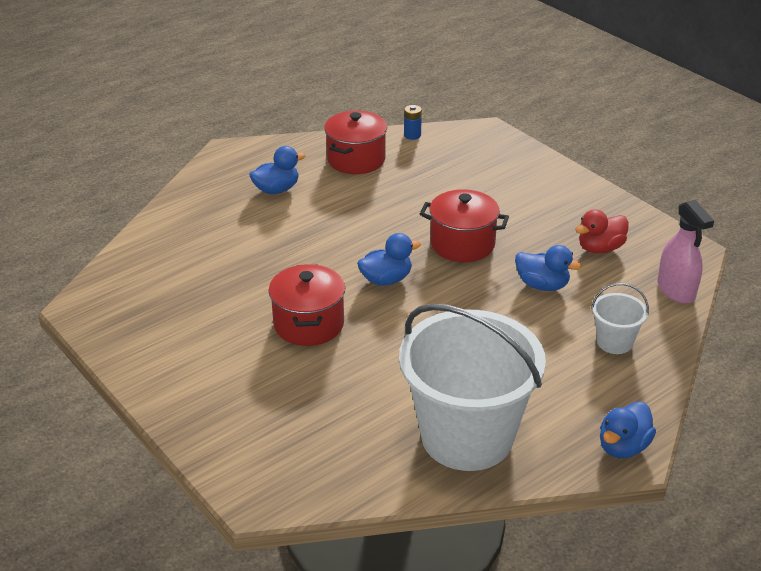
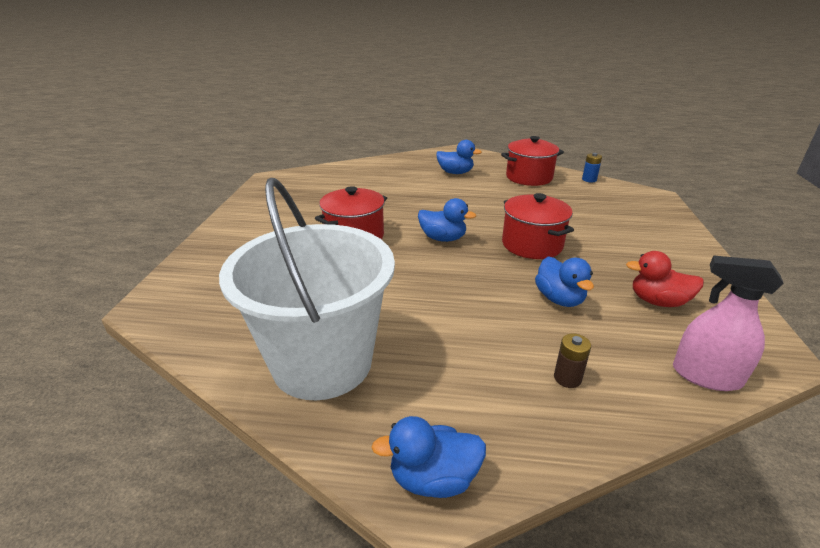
camera: 45 degrees right, 5 degrees down
white bucket [591,283,649,354] -> brown battery [554,333,591,388]
pink spray bottle [658,200,714,304] -> pink spray bottle turned 90 degrees clockwise [673,255,784,391]

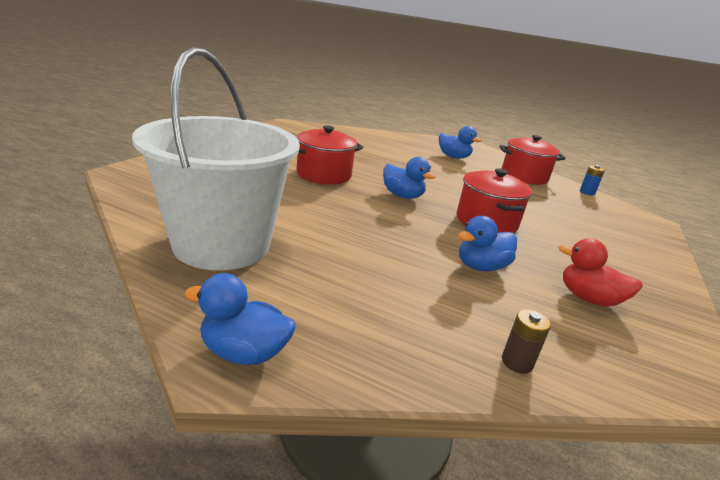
camera: 15 degrees right, 5 degrees down
blue duck [535,256,594,307] -> blue duck turned 60 degrees clockwise [458,216,517,271]
brown battery [554,333,591,388] -> brown battery moved to [502,309,551,374]
pink spray bottle [673,255,784,391] -> none

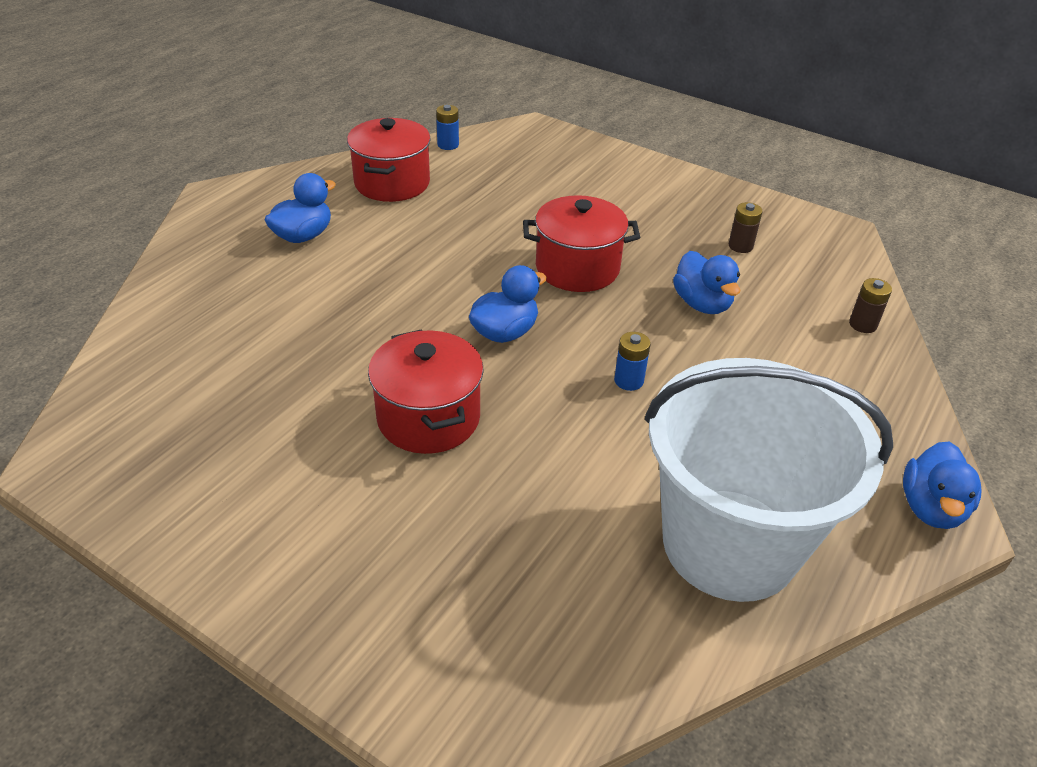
camera: 80 degrees left, 15 degrees up
red duck [559,238,643,307] -> brown battery [729,202,763,253]
none -> blue battery [614,332,651,391]

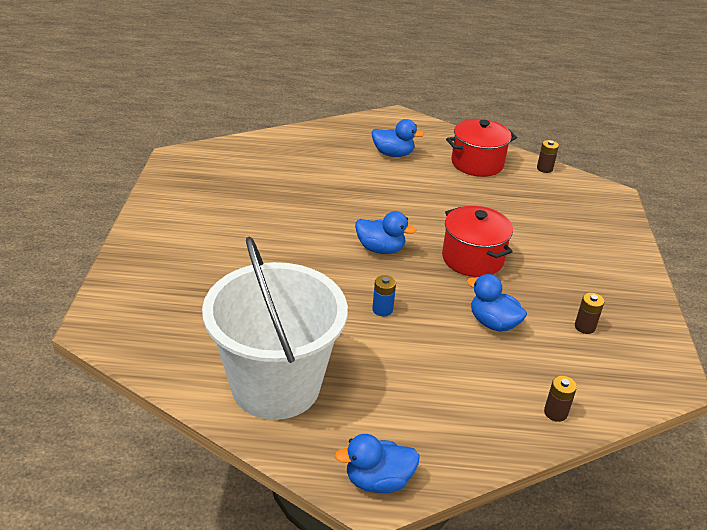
camera: 60 degrees right, 5 degrees down
red pot [368,329,484,454] -> none
blue battery [436,105,459,150] -> brown battery [537,140,559,173]
blue duck [673,251,740,314] -> blue duck turned 90 degrees clockwise [467,274,527,332]

